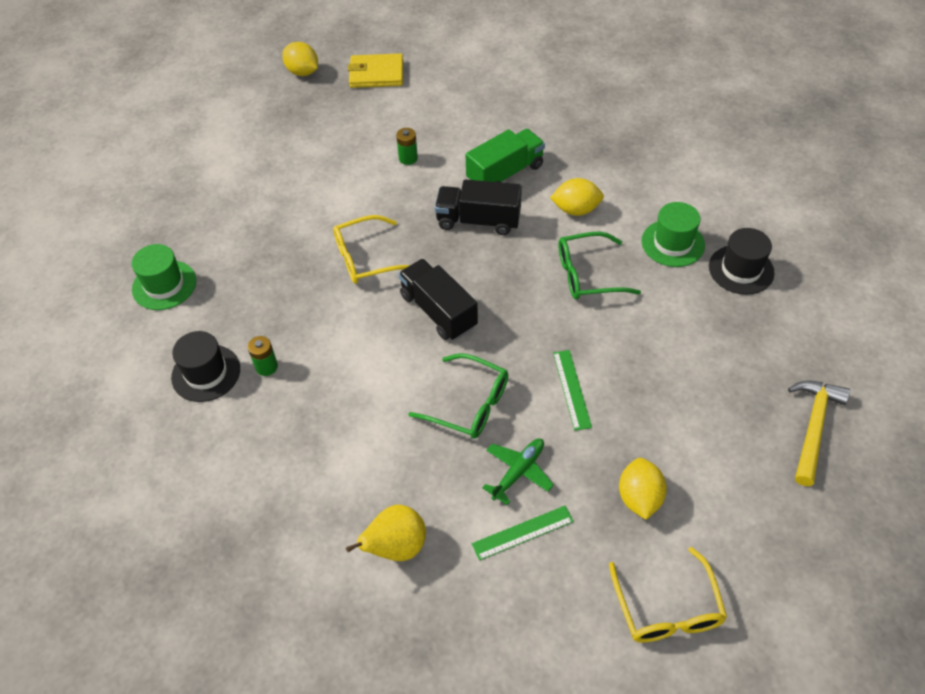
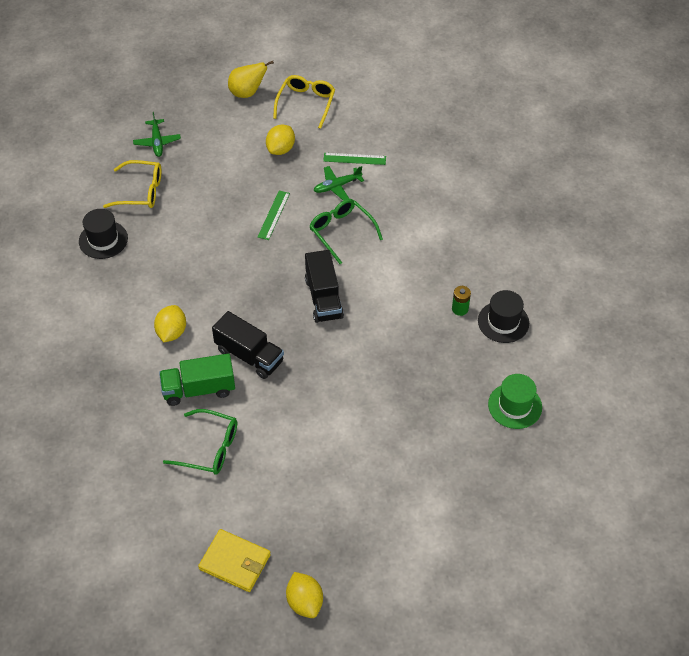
camera: 155 degrees left, 0 degrees up
yellow glasses [333,215,410,284] -> yellow glasses moved to [103,160,161,208]
yellow pear [346,504,426,561] -> yellow pear moved to [228,61,274,98]
green battery [396,128,418,165] -> none
yellow lemon [550,178,604,216] -> yellow lemon turned 75 degrees clockwise [154,305,186,342]
green glasses [559,232,641,300] -> green glasses moved to [163,409,237,475]
green hat [641,202,705,267] -> none
yellow hammer [788,380,850,486] -> green plane [133,112,181,157]

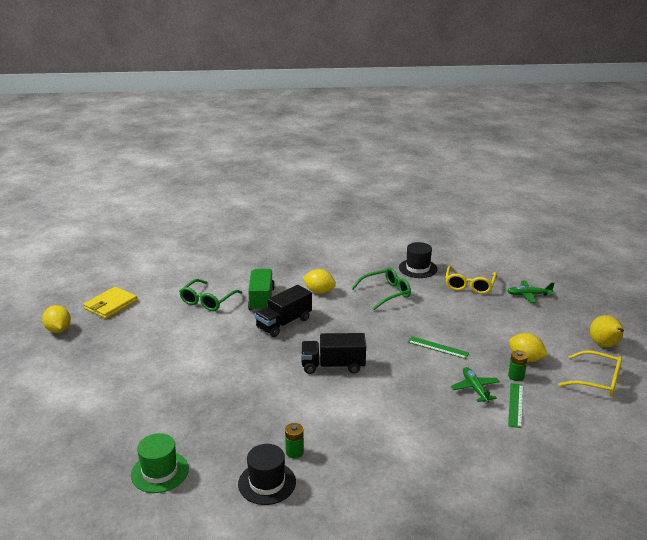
camera: 100 degrees right, 25 degrees down
yellow lemon [286,572,323,618] -> yellow lemon turned 75 degrees clockwise [42,305,71,333]
green glasses [309,199,383,264] -> green glasses moved to [351,268,411,310]
none -> green battery [508,350,528,381]

